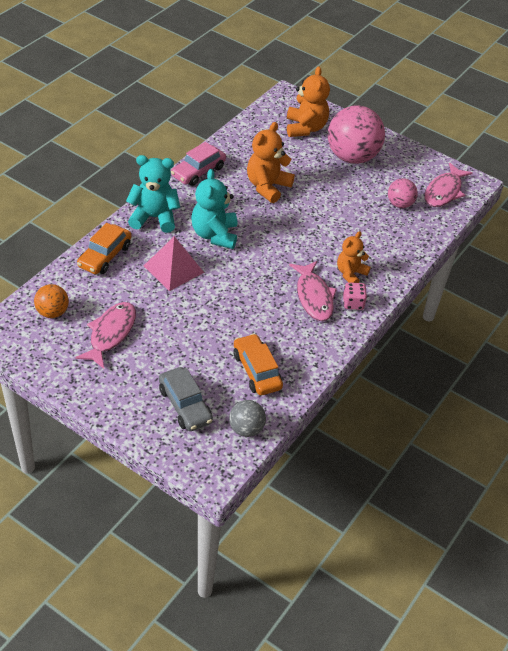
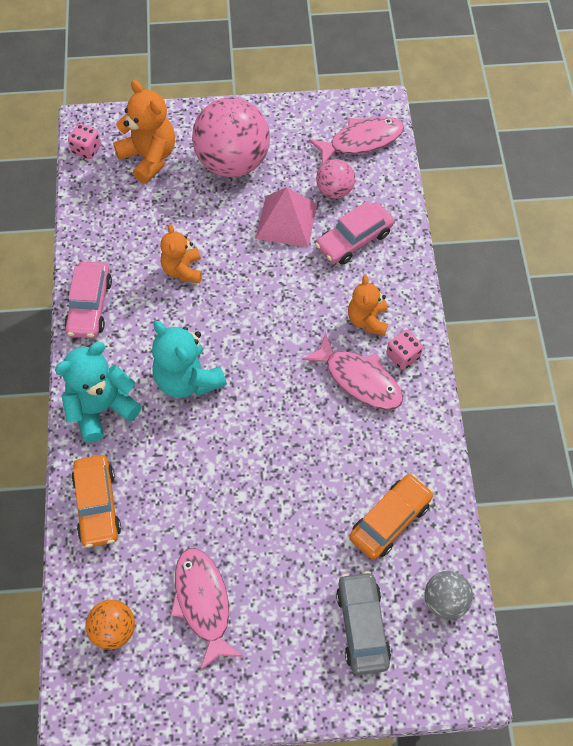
camera: 35 degrees left, 15 degrees up
pink pyramid [144,236,204,291] -> pink pyramid moved to [256,187,317,247]
grey car [159,367,213,431] -> grey car turned 120 degrees counterclockwise [336,571,391,675]
orange car [234,334,283,395] -> orange car turned 105 degrees clockwise [349,474,433,560]
orange teddy bear [247,122,295,203] -> orange teddy bear [160,224,202,283], size x0.65
pink fish [424,163,473,207] -> pink fish turned 105 degrees counterclockwise [309,116,404,164]
none -> pink dice [68,124,101,160]
none -> pink car [315,201,394,265]

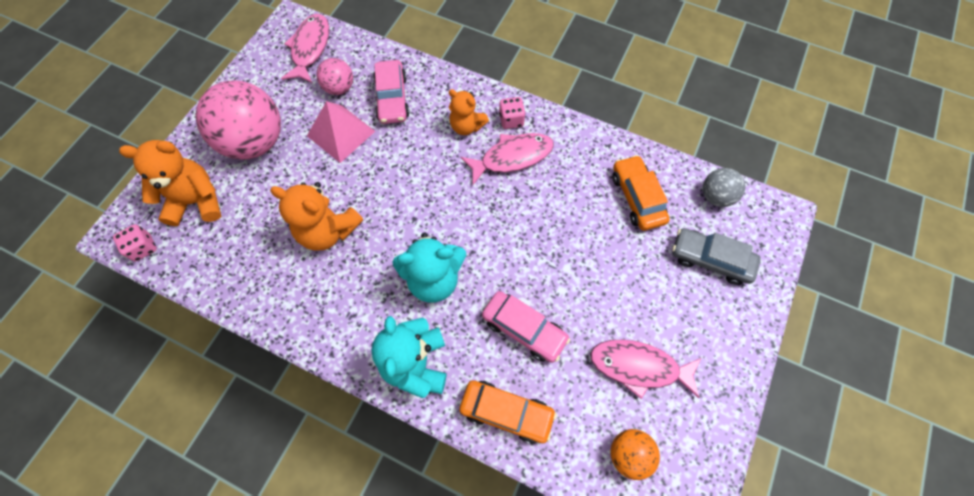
camera: 60 degrees left, 5 degrees up
pink car [64,262,112,338] -> pink car moved to [482,291,570,363]
orange teddy bear [160,224,202,283] -> orange teddy bear [270,182,363,250], size x1.53

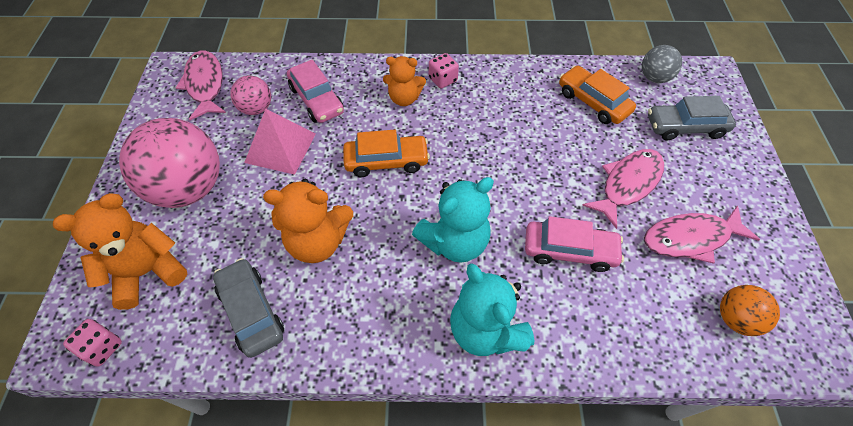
camera: 25 degrees left, 10 degrees down
orange car [459,380,557,444] -> orange car moved to [343,130,430,177]
pink fish [461,133,554,185] -> pink fish moved to [582,149,664,229]
none -> grey car [213,258,284,358]

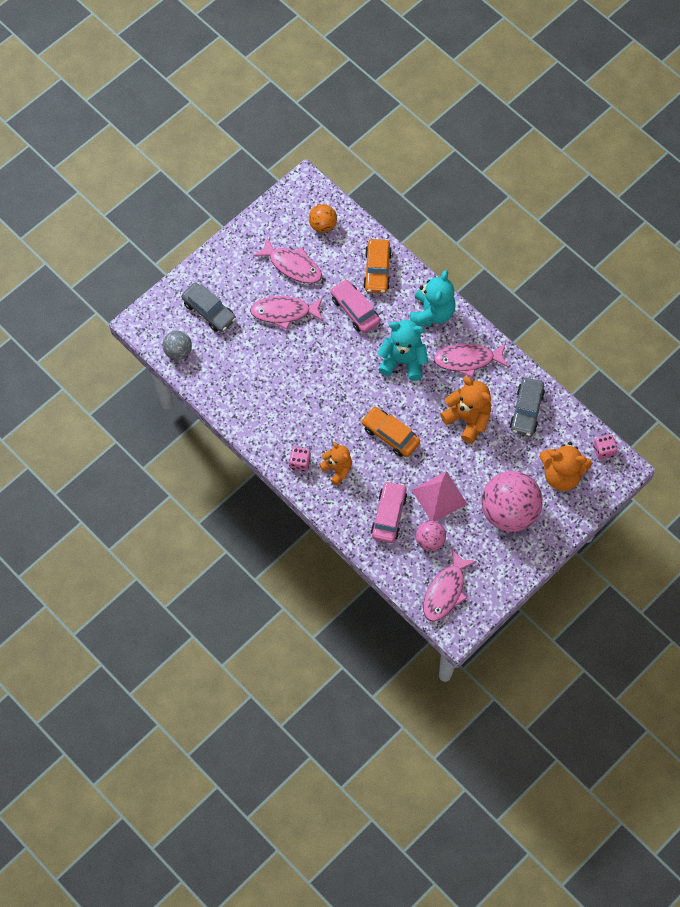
camera: 135 degrees left, 10 degrees up
orange car [559,65,636,124] -> orange car moved to [363,239,392,293]
none -> pink fish [434,343,509,378]

